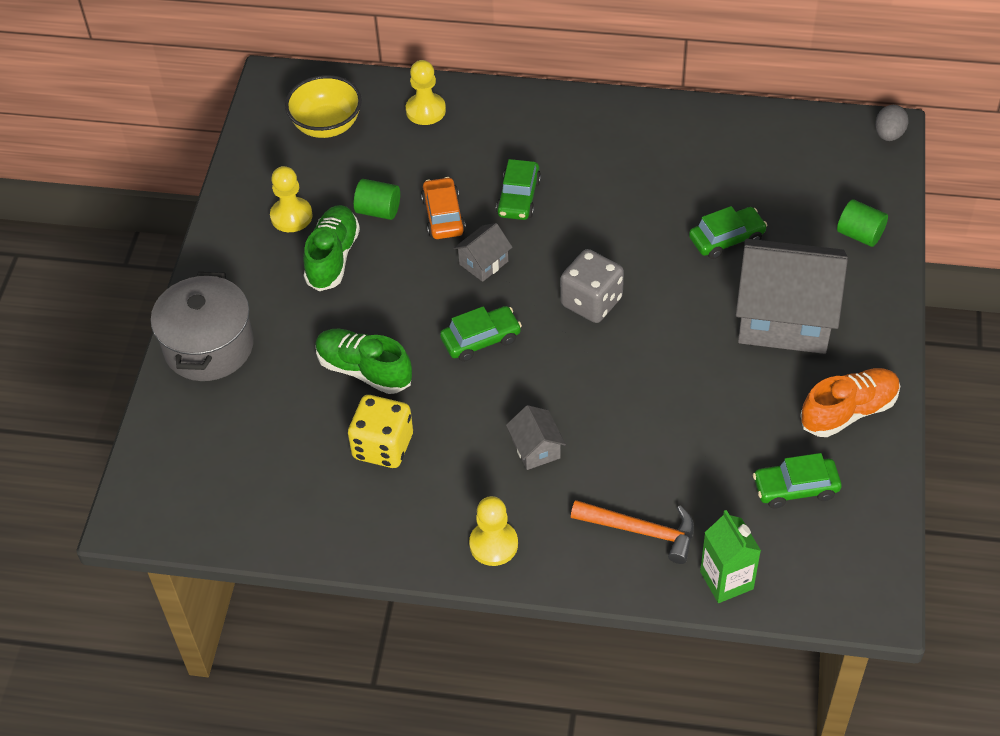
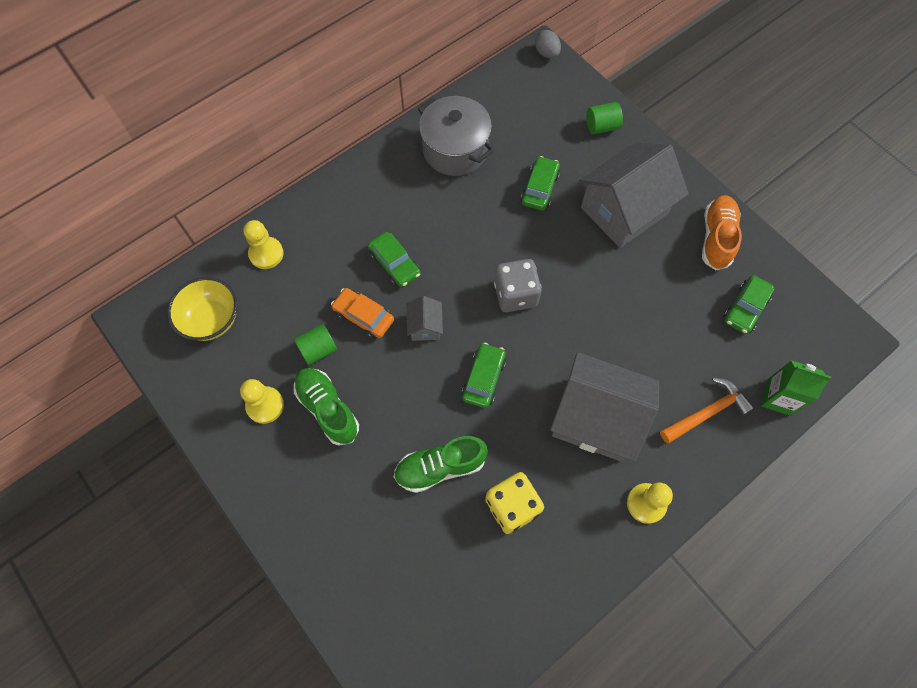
camera: 50 degrees left, 15 degrees up
grey pot [151,272,254,381] -> grey pot moved to [418,96,494,176]
grey house [506,405,566,470] -> grey house [550,352,659,462], size x2.28

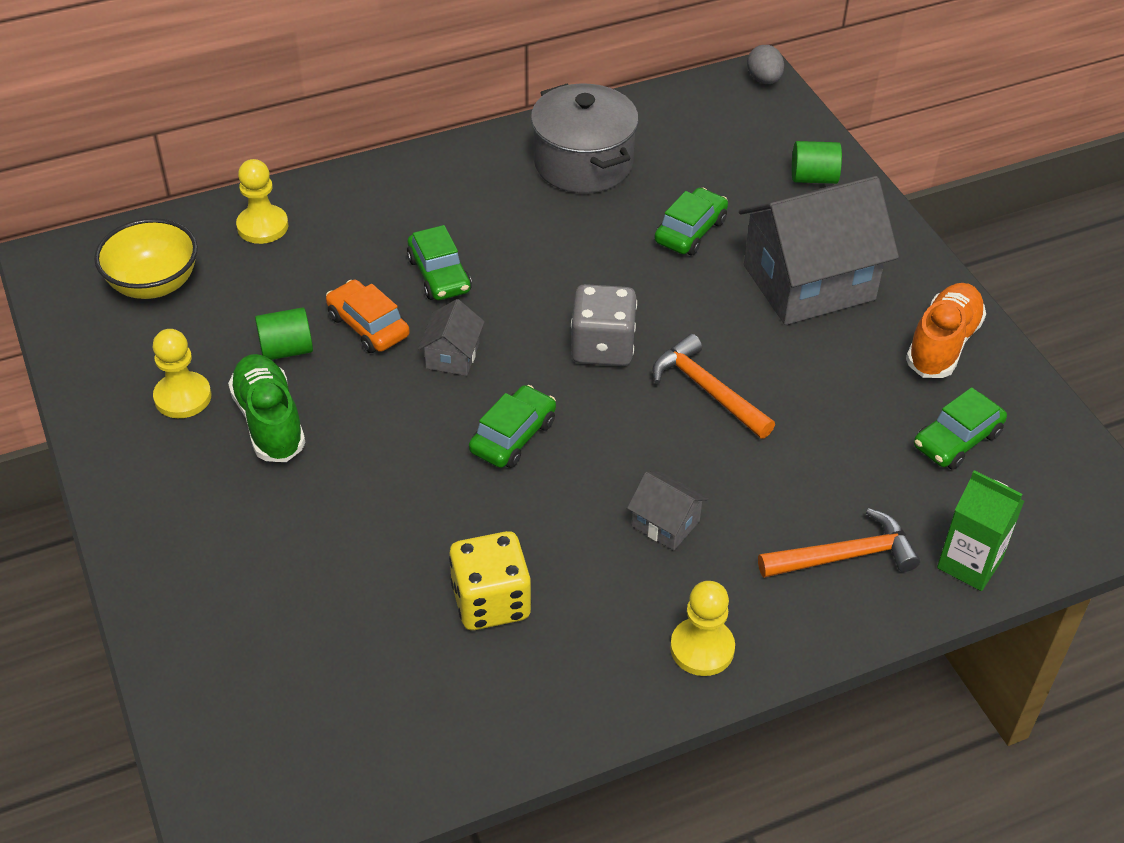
camera: 15 degrees right, 20 degrees down
green shoe [394,436,488,493] -> none
grey house [550,352,659,462] -> grey house [627,472,708,551], size x0.44
none -> orange hammer [652,334,775,438]

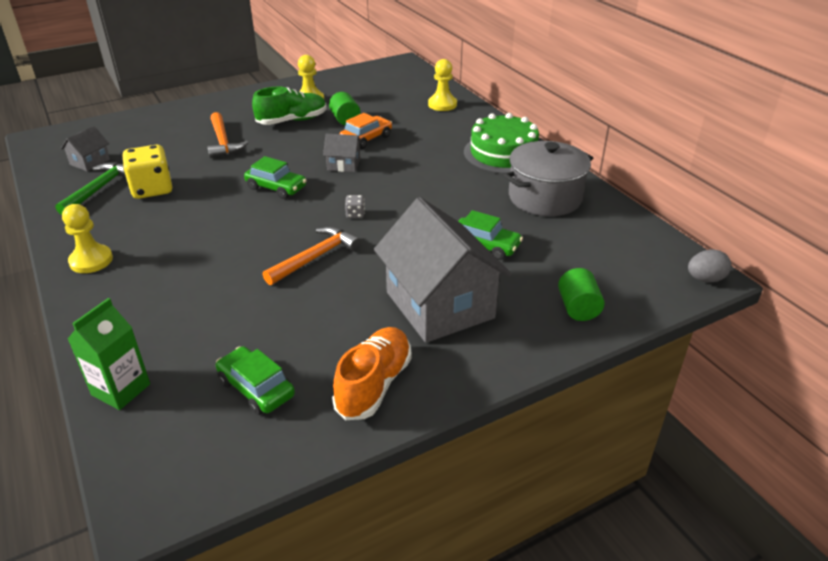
camera: 85 degrees right, 10 degrees down
yellow bowl [94,218,198,299] -> none
green car [407,225,472,300] -> none
grey dice [571,284,637,366] -> grey dice [345,195,365,218], size x0.43
grey house [627,472,708,551] -> grey house moved to [61,126,110,171]
orange hammer [758,508,920,578] -> orange hammer moved to [207,112,248,158]
orange shoe [906,283,986,378] -> orange shoe turned 90 degrees counterclockwise [332,327,412,420]
none -> green hammer [55,162,126,215]
none -> green cake [464,113,539,174]

